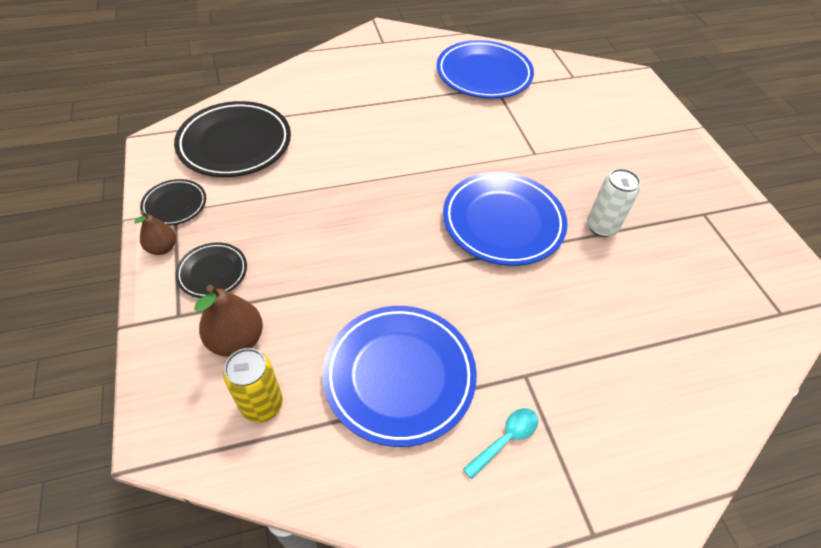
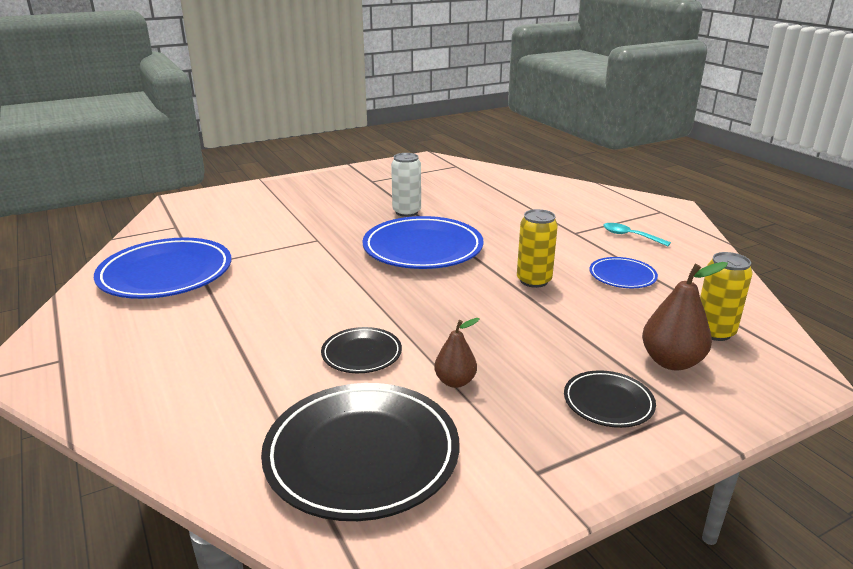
camera: 100 degrees left, 25 degrees down
brown pear [134,211,176,255] -> brown pear moved to [434,318,480,388]
black plate [140,179,206,226] -> black plate moved to [321,327,402,373]
blue plate [323,306,477,447] -> blue plate [589,257,658,288], size x0.51
none -> yellow can [517,209,558,288]

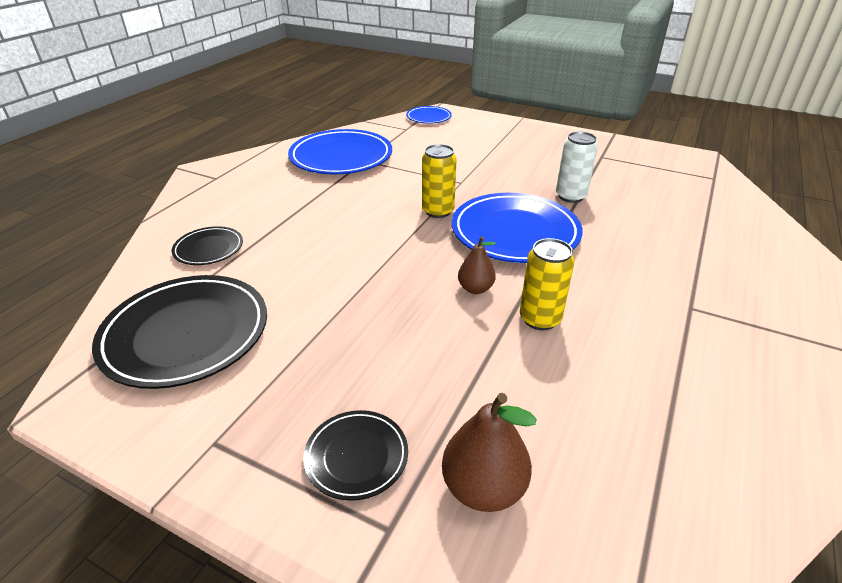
camera: 55 degrees right, 10 degrees up
black plate [321,327,402,373] -> black plate moved to [172,226,243,265]
brown pear [434,318,480,388] -> brown pear moved to [458,236,496,294]
blue plate [589,257,658,288] -> blue plate moved to [406,106,452,124]
turquoise spoon [603,223,671,246] -> none
yellow can [700,252,753,341] -> yellow can moved to [422,144,457,218]

